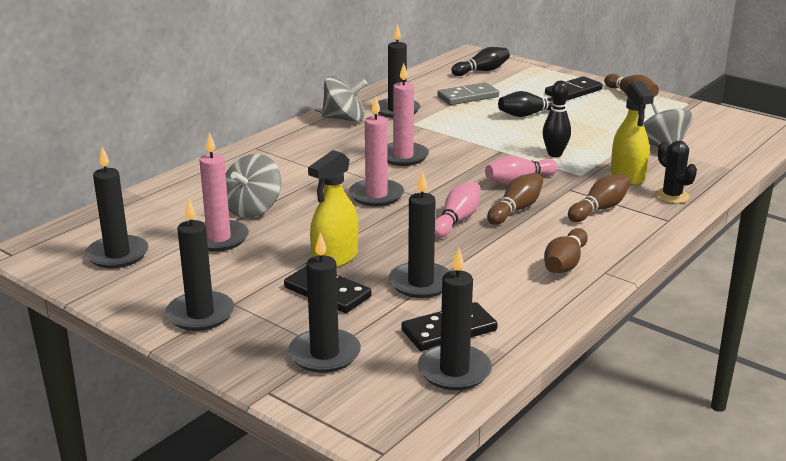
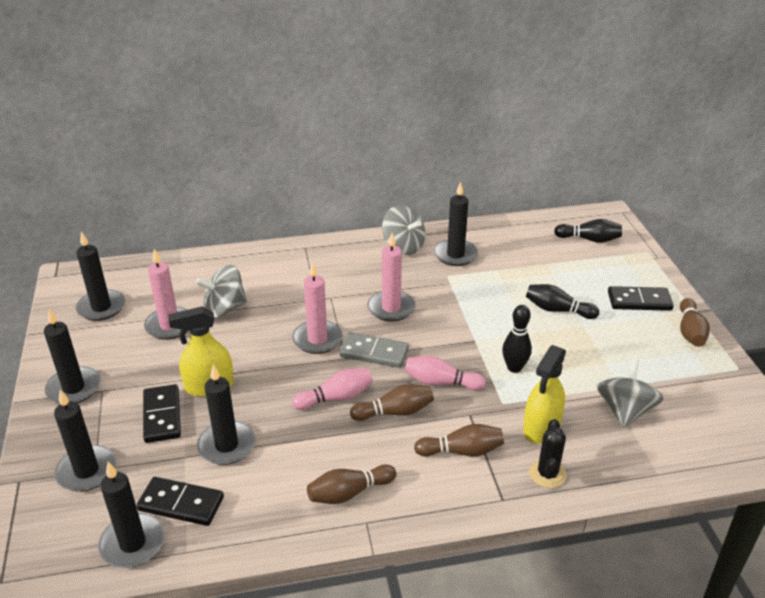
camera: 40 degrees right, 10 degrees up
grey domino [437,82,499,105] -> grey domino moved to [339,332,409,368]

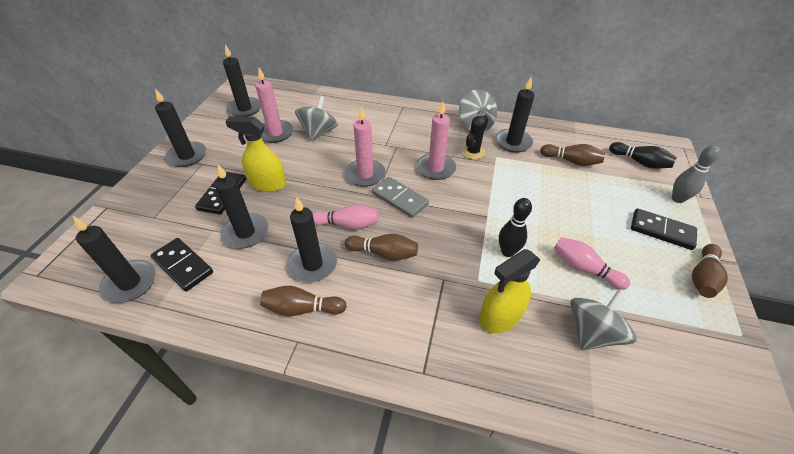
camera: 25 degrees right, 10 degrees up
black candle [54,390,116,492] -> black candle moved to [287,197,337,282]
grey spinning top [196,265,247,318] -> grey spinning top turned 105 degrees clockwise [295,96,338,141]
pink bowling pin [405,356,486,390] -> pink bowling pin moved to [554,237,630,290]
brown bowling pin [414,424,504,456] -> brown bowling pin moved to [540,144,605,166]
black bowling pin [526,284,599,319] -> none
black cactus [529,419,566,488] -> black cactus moved to [462,115,488,159]
none -> grey bowling pin [672,146,720,203]

